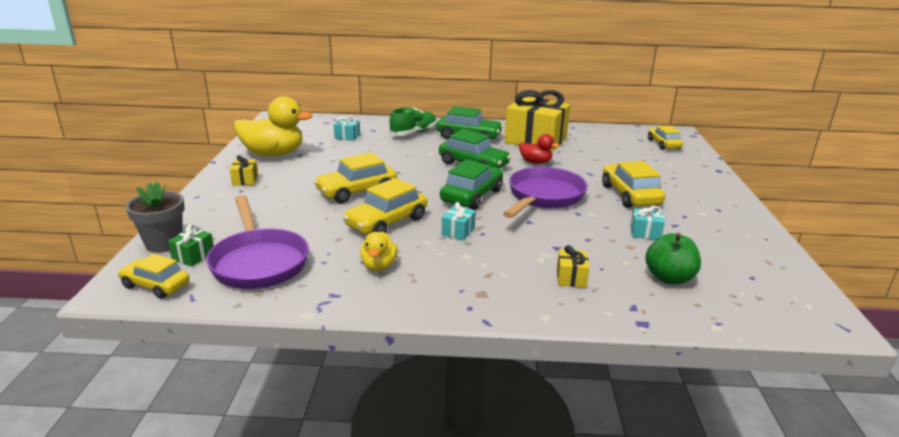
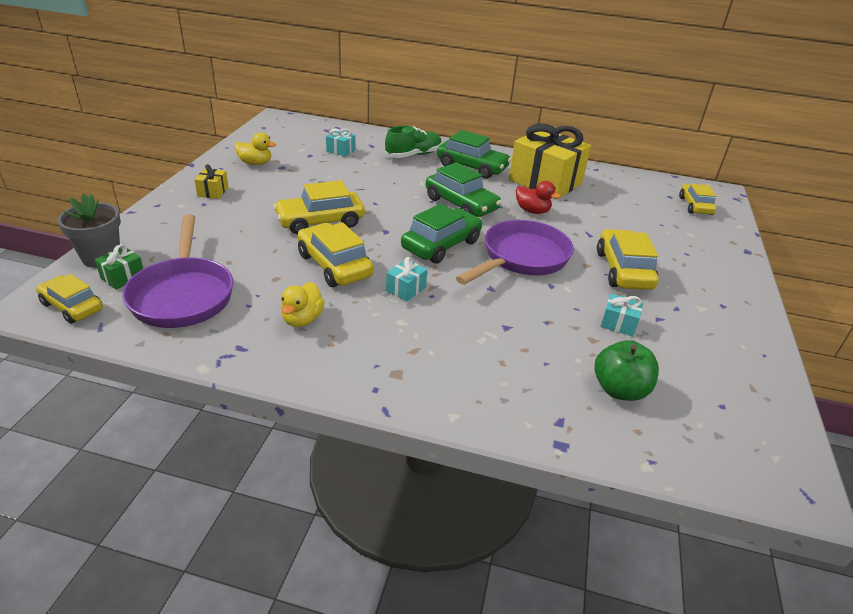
camera: 10 degrees right, 10 degrees up
yellow duck [234,96,313,156] -> yellow duck [234,132,276,165], size x0.52
yellow car [343,178,427,234] -> yellow car turned 90 degrees clockwise [297,222,374,287]
yellow gift [557,245,589,288] -> none

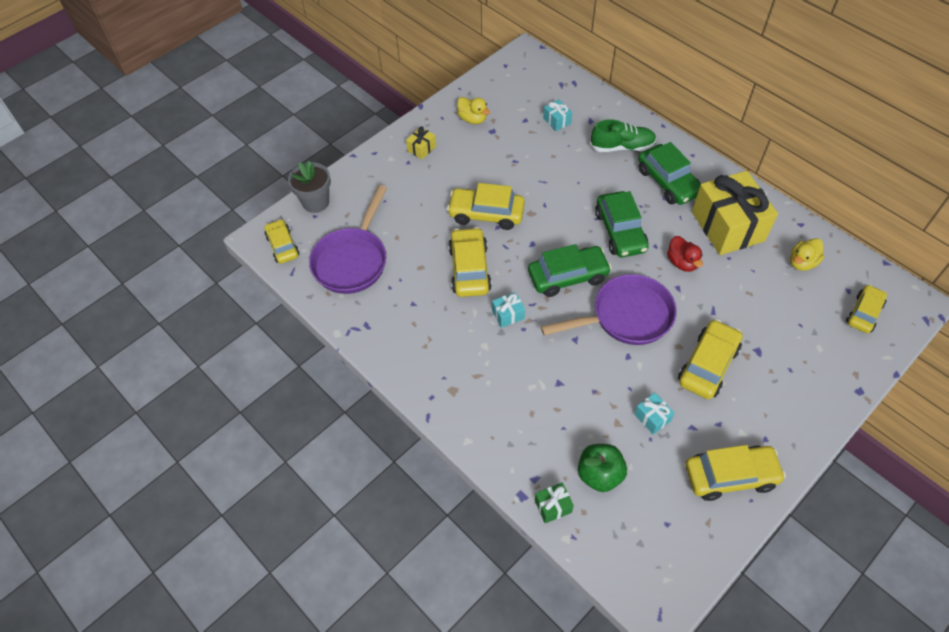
camera: 35 degrees right, 20 degrees up
green gift [95,244,143,289] -> green gift moved to [535,483,574,523]
yellow duck [281,282,325,327] -> yellow duck moved to [790,238,824,271]
none -> yellow car [685,445,786,501]

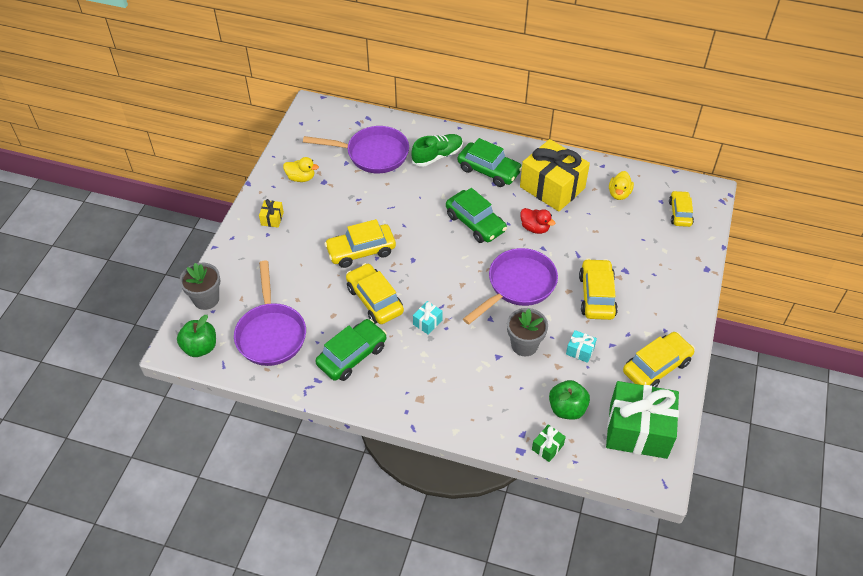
camera: 30 degrees left, 5 degrees down
yellow car [264,219,299,264] -> green apple [177,315,216,357]
green car [528,244,612,297] -> green car moved to [316,319,387,381]
turquoise gift [543,100,572,131] -> purple pan [303,126,409,173]
none -> grey flower pot [507,308,548,356]
none -> green gift [606,381,679,459]

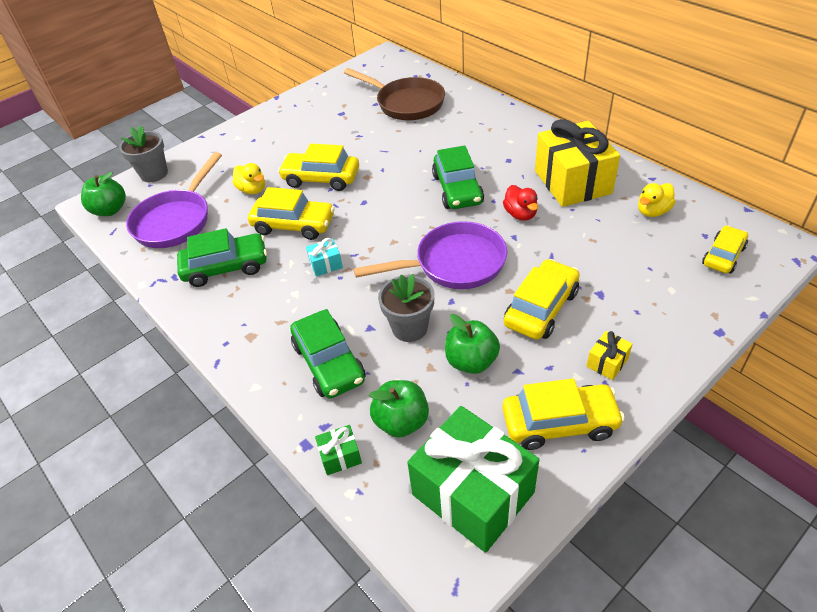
camera: 35 degrees right, 5 degrees down
yellow gift [259,199,284,228] -> yellow gift moved to [587,331,632,380]
yellow duck [283,157,319,182] -> yellow duck moved to [233,163,265,194]
purple pan [303,126,409,173] -> brown pan [344,68,445,120]
yellow car [346,263,404,324] -> yellow car turned 105 degrees clockwise [248,187,335,240]
green shoe [411,134,463,167] -> none
green car [457,138,522,187] -> green car moved to [290,309,365,398]
turquoise gift [566,330,597,363] -> green apple [445,314,500,374]

